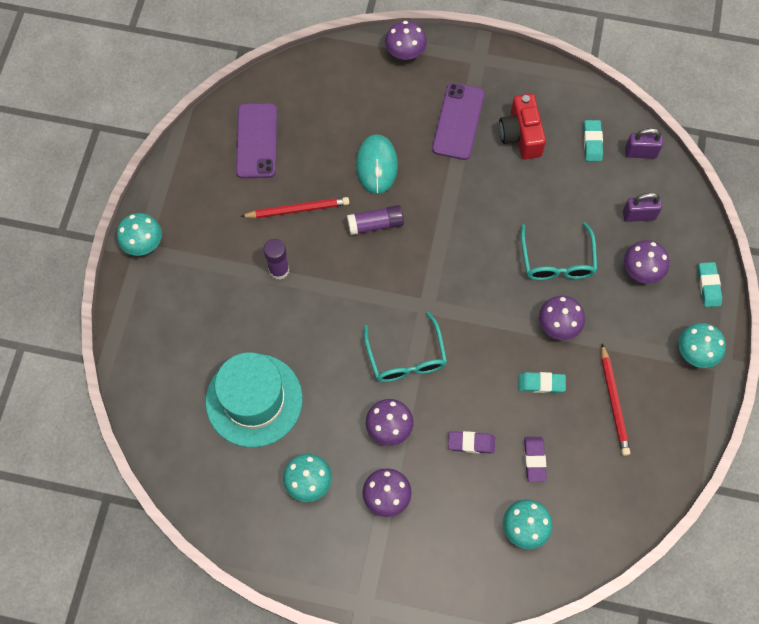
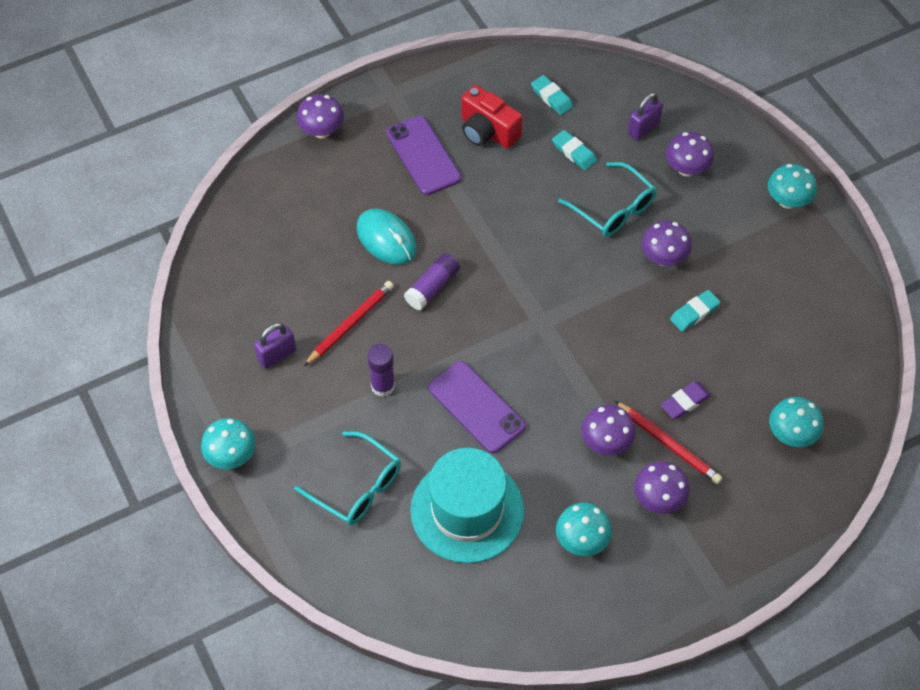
camera: 40 degrees left, 10 degrees down
purple phone [236,103,277,178] -> purple phone moved to [428,361,526,453]
turquoise glasses [364,311,447,382] -> turquoise glasses moved to [294,431,401,525]
purple eraser [524,437,547,482] -> none
red pencil [601,343,630,456] -> red pencil moved to [615,401,722,484]
purple padlock [625,128,663,159] -> purple padlock moved to [254,323,296,369]
turquoise eraser [698,262,722,307] -> turquoise eraser moved to [552,130,597,170]

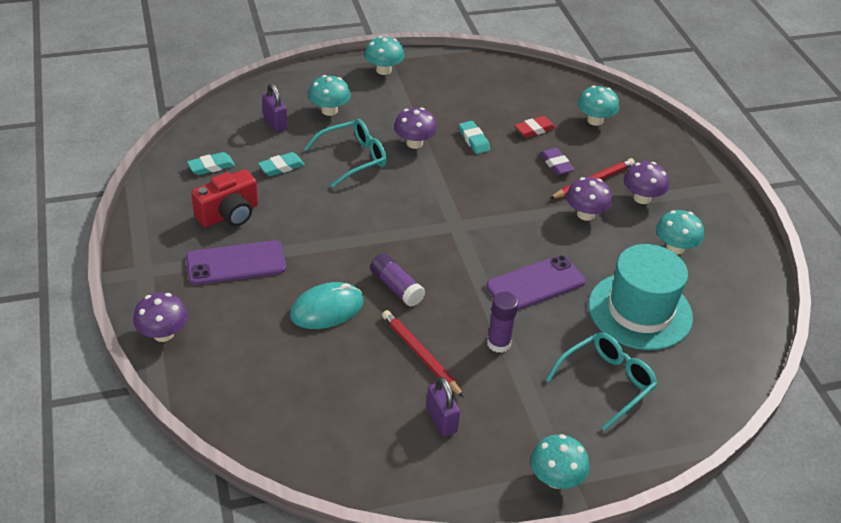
camera: 80 degrees left, 15 degrees down
purple mushroom [666,132,714,177] -> turquoise mushroom [308,75,351,116]
none -> red eraser [514,116,556,138]

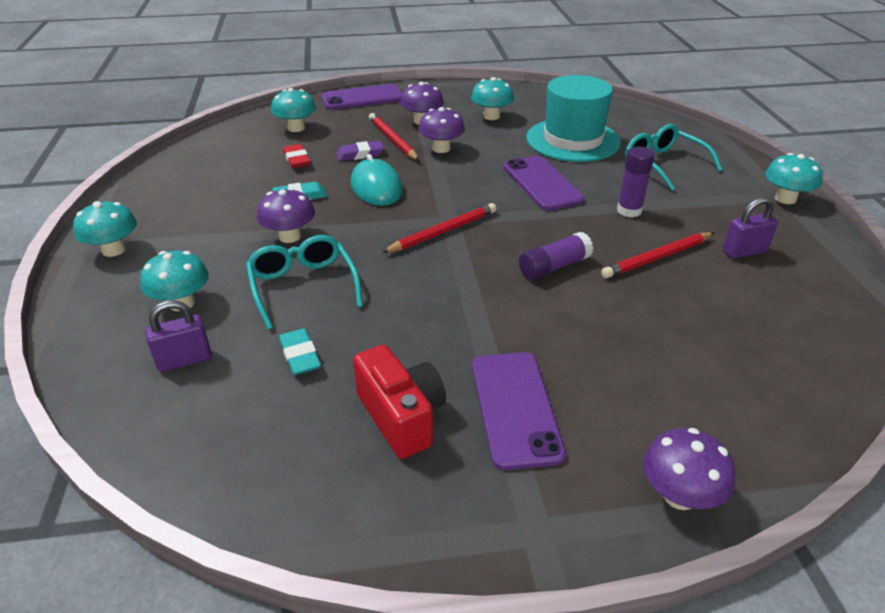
camera: 80 degrees left, 5 degrees down
turquoise eraser [187,152,235,175] -> none
turquoise mouse [290,282,364,329] -> turquoise mouse moved to [351,154,403,206]
none -> purple phone [321,84,402,110]
none -> red pencil [381,203,496,253]

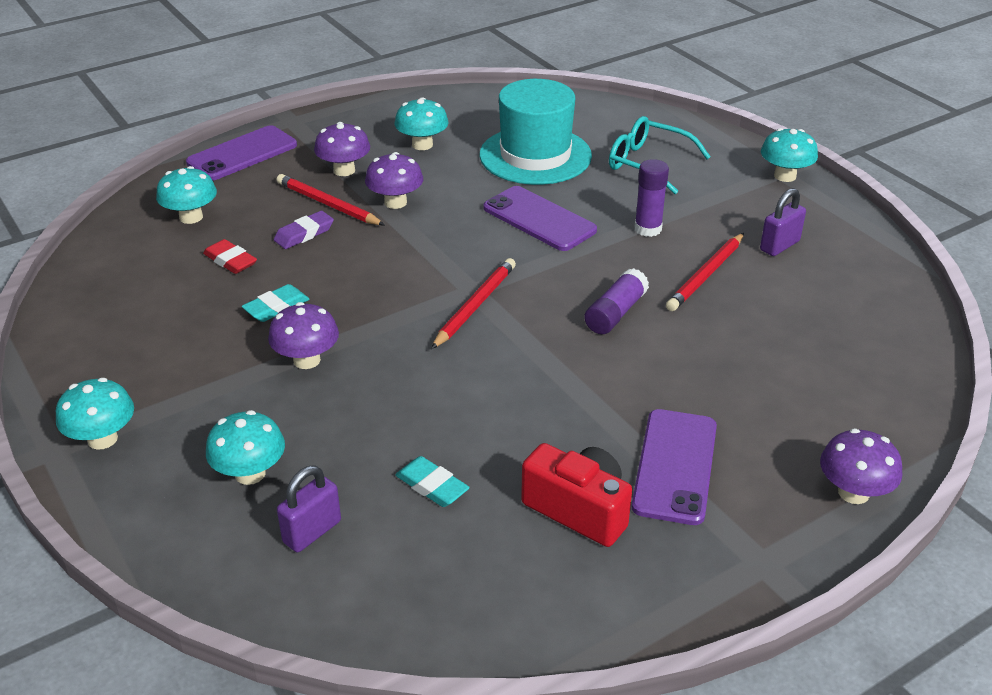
camera: 25 degrees left, 0 degrees up
turquoise glasses [246,235,363,330] -> none
turquoise mouse [351,154,403,206] -> none
purple phone [472,352,566,470] -> purple phone turned 45 degrees clockwise [632,409,717,525]

